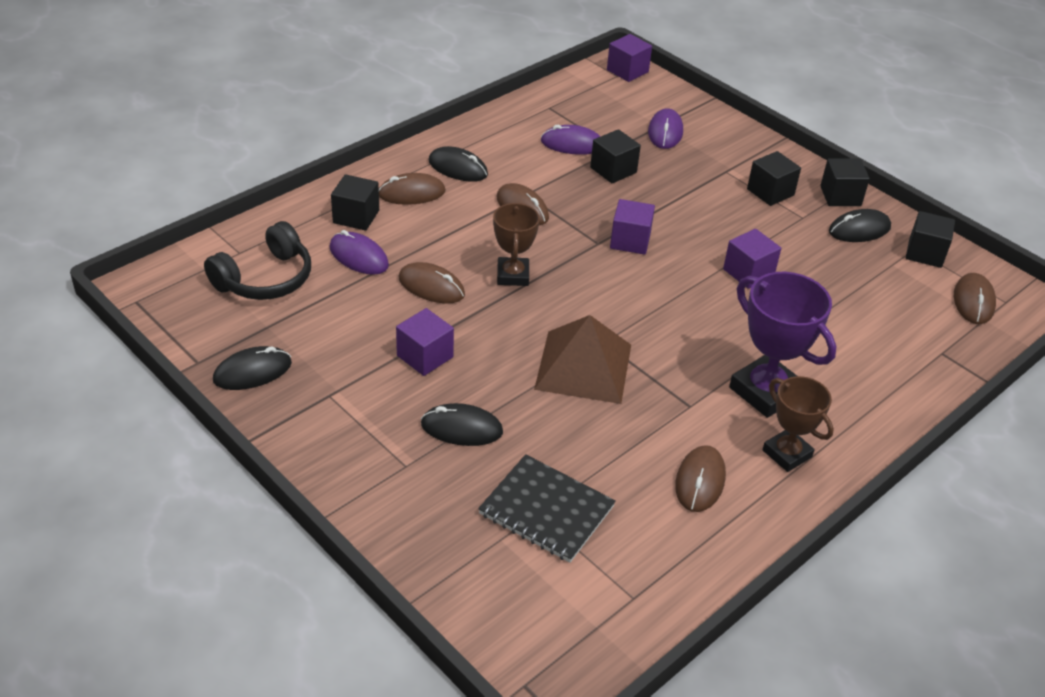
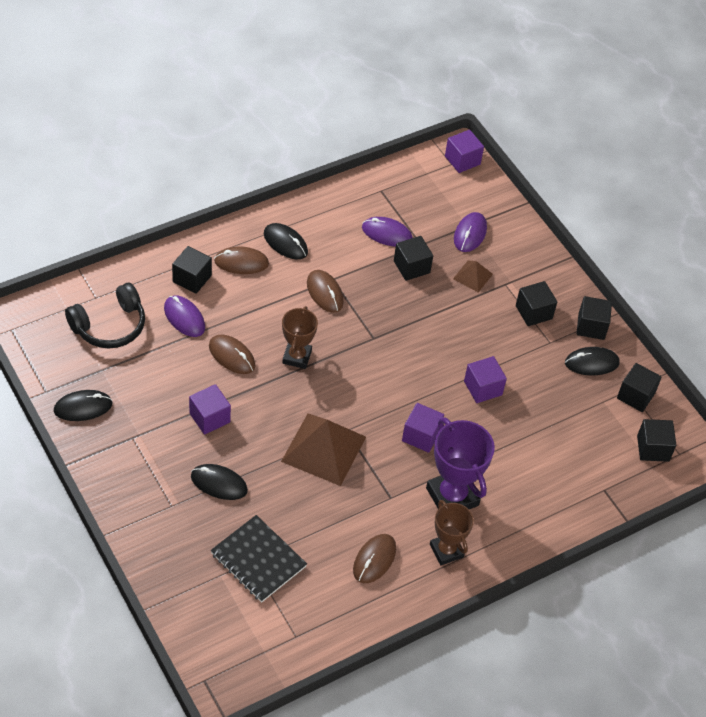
camera: 10 degrees right, 10 degrees up
purple cube [610,199,655,255] -> purple cube moved to [402,403,444,453]
brown mouse [954,273,996,324] -> black cube [637,419,676,462]
none -> brown pyramid [453,261,493,293]

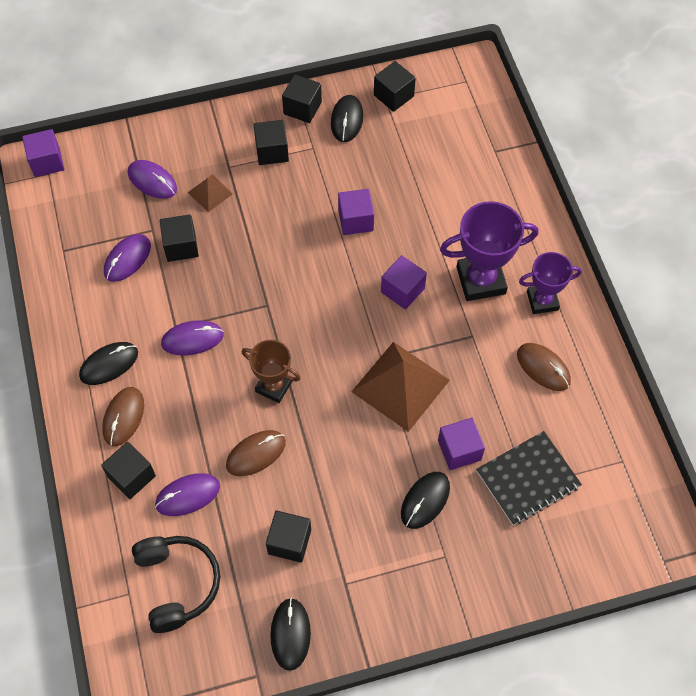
camera: 70 degrees left, 10 degrees up
purple cube [189,384,231,435] -> purple cube moved to [438,418,485,470]
brown mouse [307,270,344,313] -> purple mouse [161,320,224,355]
brown trophy [430,500,474,565] -> purple trophy [519,252,582,314]
black cube [637,419,676,462] -> black cube moved to [266,510,311,563]

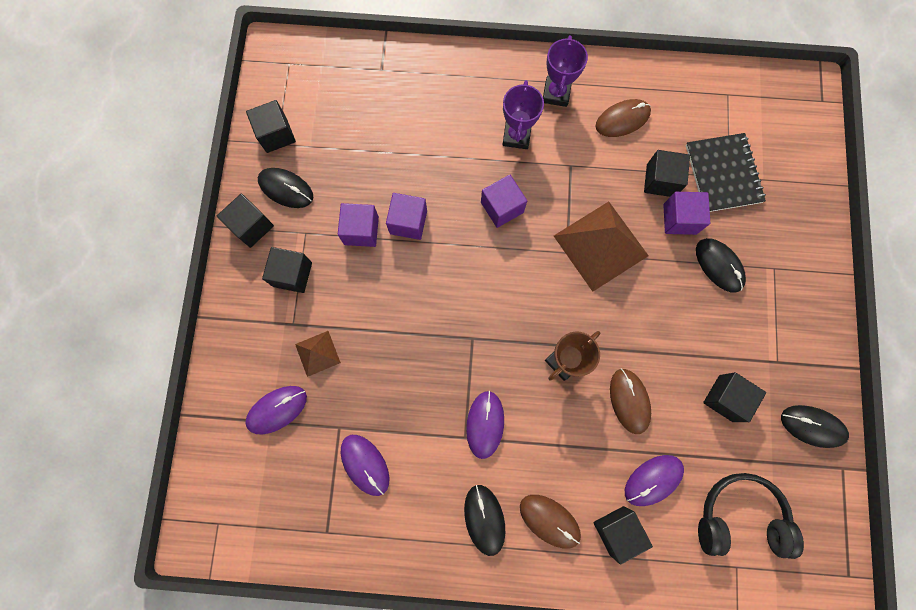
camera: 70 degrees left, 15 degrees up
purple cube [22,129,64,177] -> purple cube moved to [338,203,379,247]
purple mouse [155,473,220,516] -> purple mouse turned 60 degrees clockwise [625,455,684,506]
black cube [160,214,199,262] -> black cube moved to [644,150,690,197]
purple trophy [440,201,539,301] -> purple trophy [503,80,544,149], size x0.64

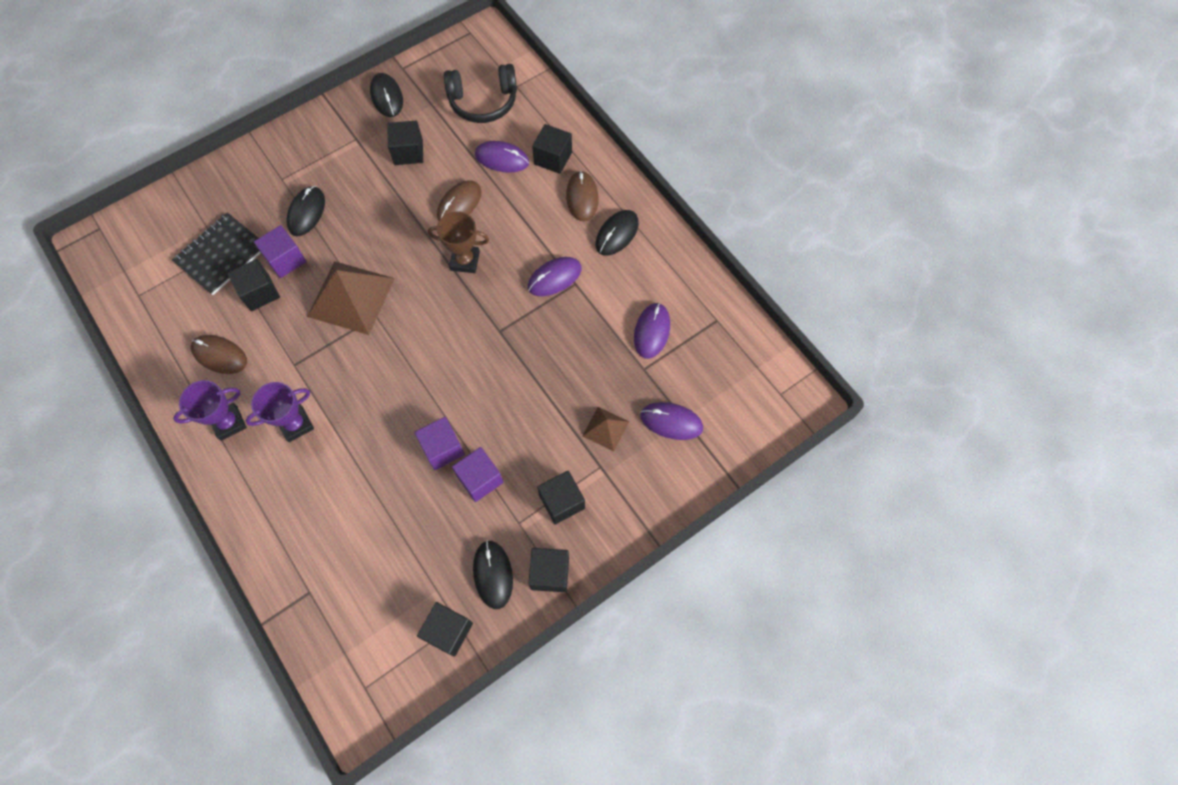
camera: 130 degrees left, 10 degrees down
purple cube [481,175,527,228] -> none
black headphones [698,473,804,559] -> black headphones turned 60 degrees counterclockwise [444,64,517,123]

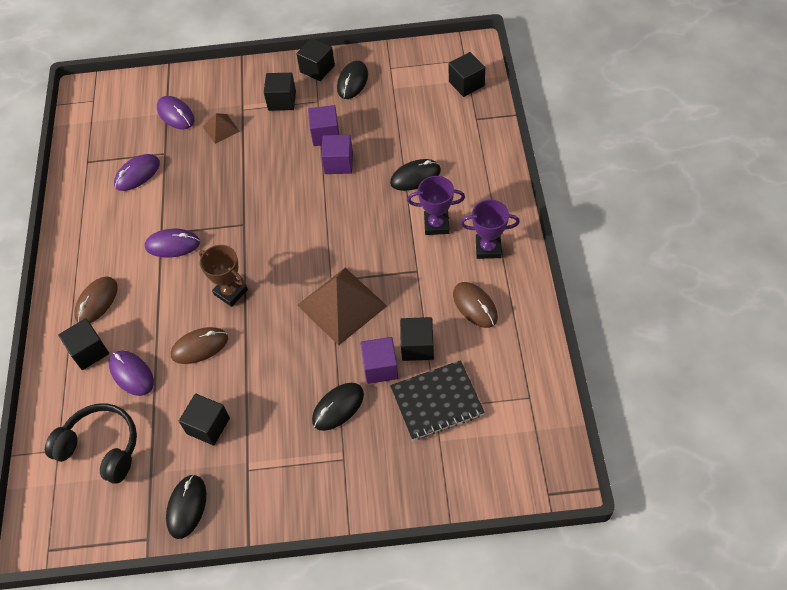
camera: 145 degrees left, 10 degrees down
black cube [417,602,473,657] -> black cube moved to [449,52,485,97]
black mouse [596,210,639,255] -> black mouse moved to [390,159,441,191]

